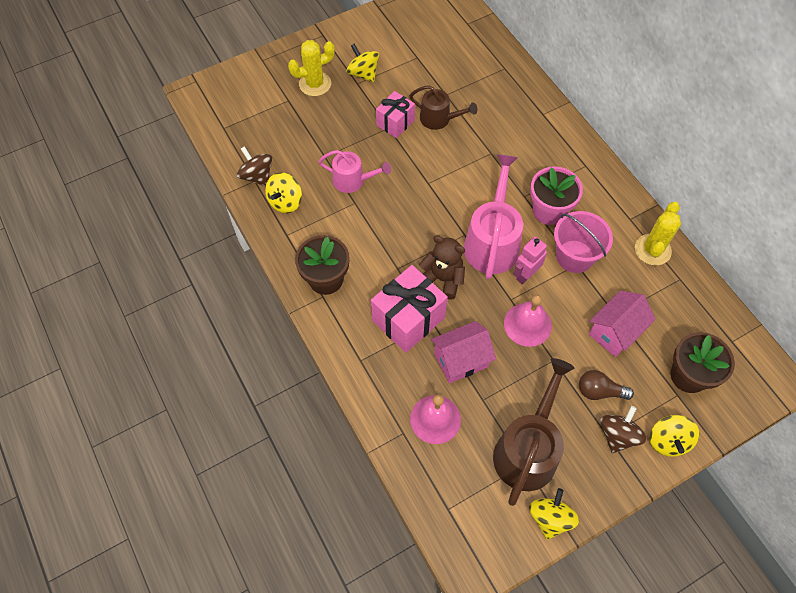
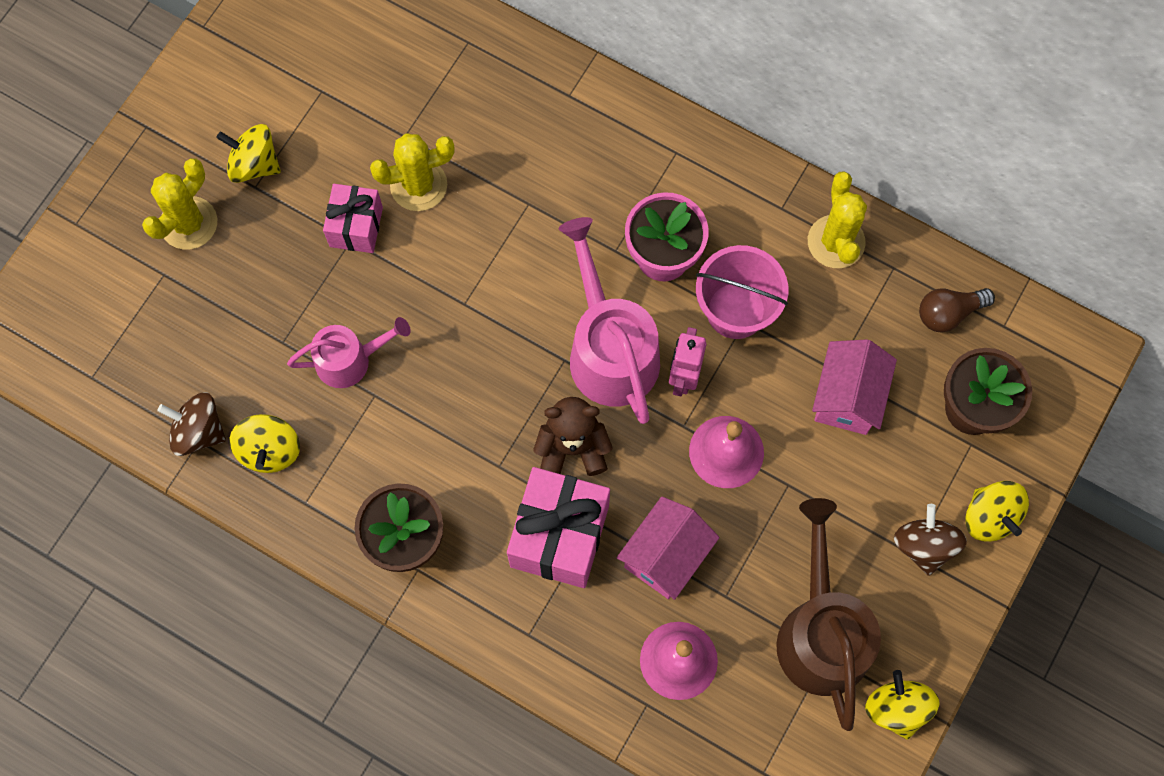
camera: 30 degrees left, 10 degrees up
brown watering can [409,85,478,130] -> yellow cactus [370,133,455,211]
brown light bulb [579,370,634,400] -> brown light bulb moved to [919,288,995,333]

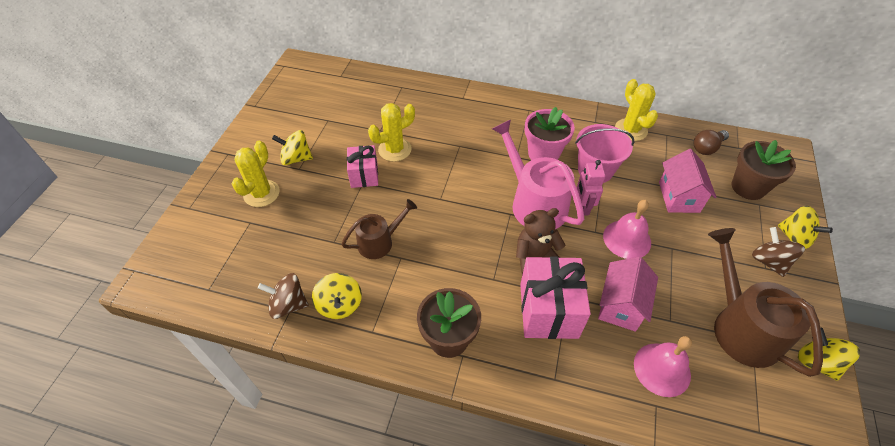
camera: 15 degrees left, 20 degrees down
pink watering can [287,317,411,388] -> brown watering can [341,199,417,259]

